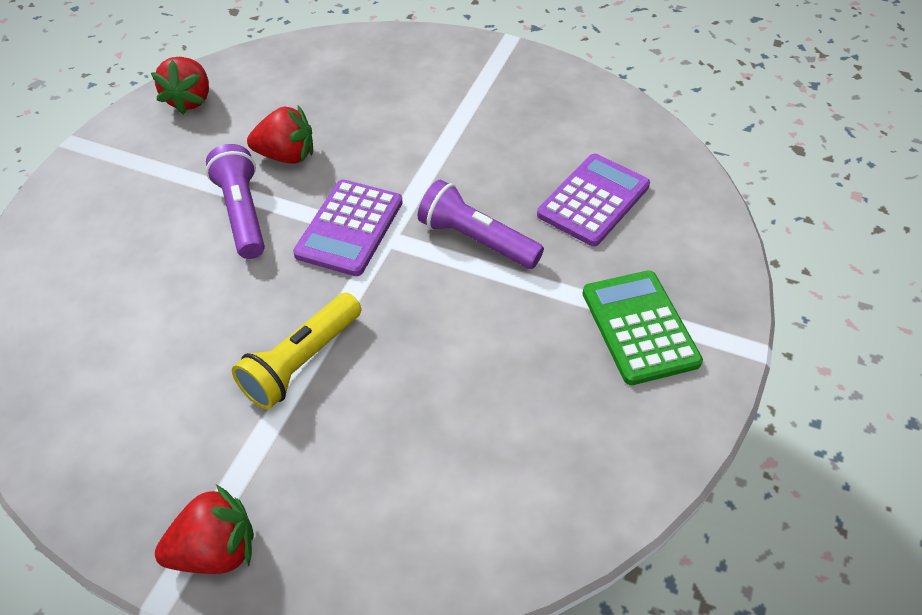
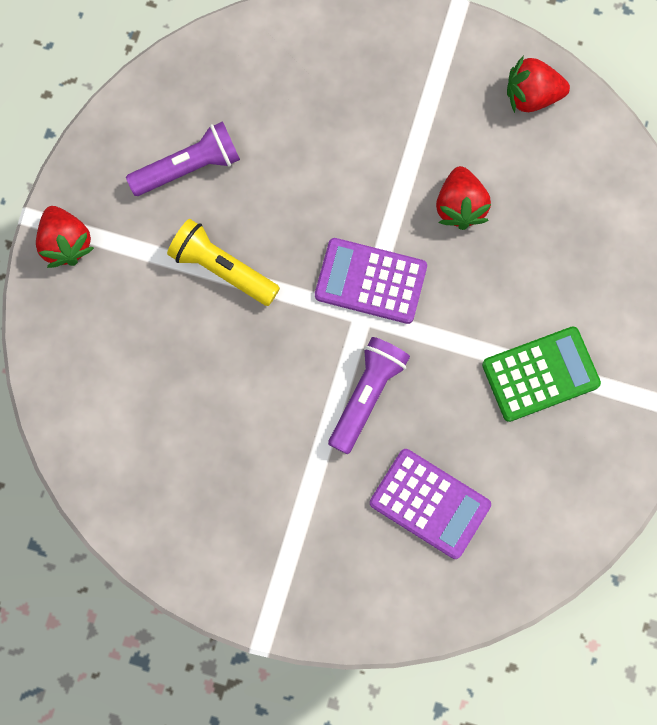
camera: 85 degrees right, 25 degrees up
purple flashlight [206,144,265,259] -> purple flashlight moved to [126,121,240,196]
green calculator [582,271,703,385] -> green calculator moved to [482,327,601,422]

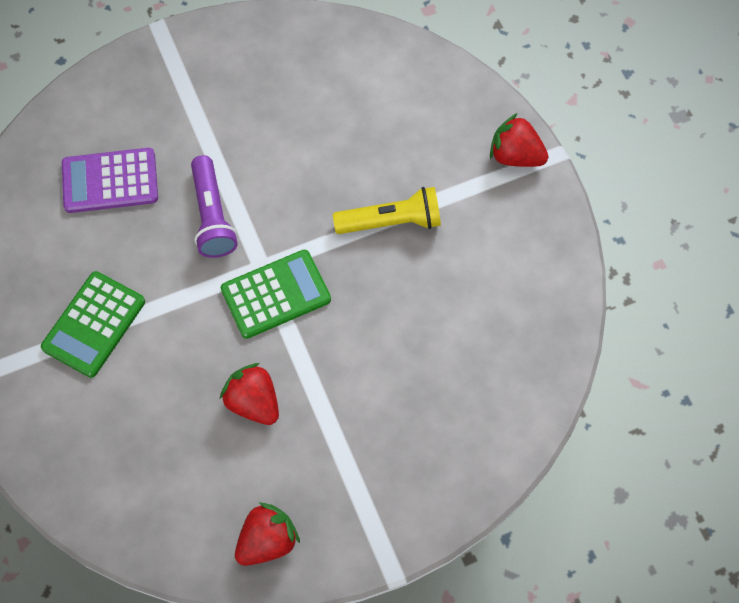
camera: 140 degrees right, 10 degrees down
purple flashlight [126,121,240,196] -> none
purple calculator [315,238,427,324] -> green calculator [221,250,331,339]

